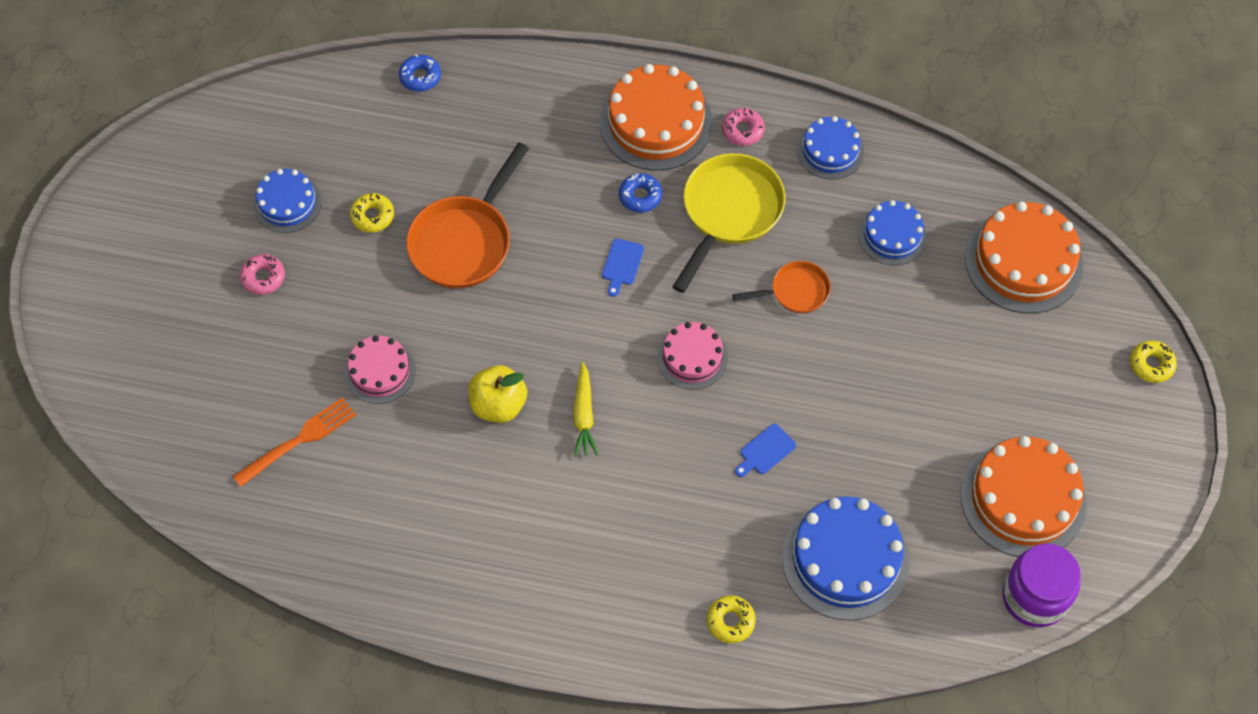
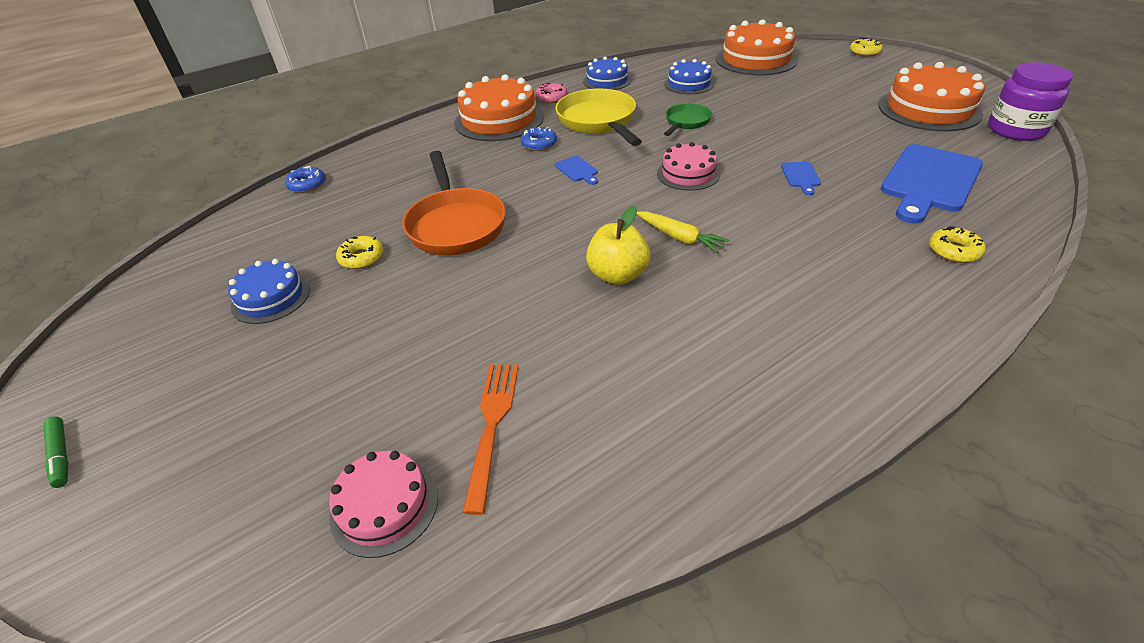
camera: 45 degrees left, 20 degrees down
pink donut [240,254,285,295] -> none
pink cake [344,336,416,404] -> pink cake moved to [329,451,438,558]
orange pan [732,261,831,313] -> green pan [664,103,712,136]
blue cake [782,496,910,621] -> blue cutting board [881,144,983,223]
none -> green marker [43,416,68,488]

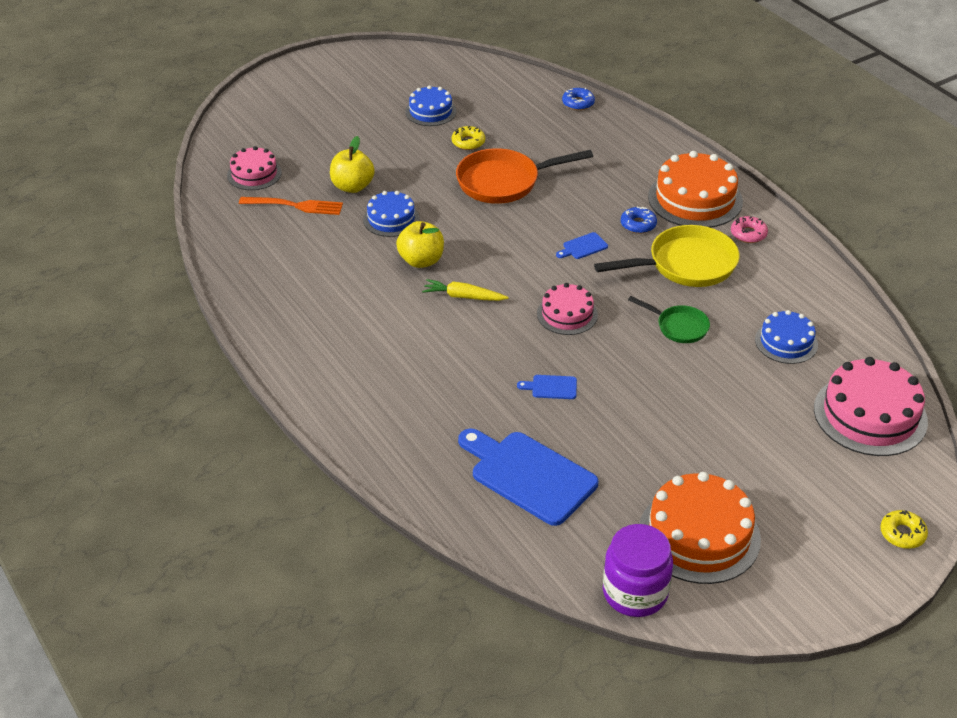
camera: 90 degrees right, 0 degrees up
green marker [43,416,68,488] -> none
blue cake [583,57,631,90] -> blue cake moved to [363,191,419,237]
yellow carrot [636,211,730,253] -> yellow carrot turned 60 degrees clockwise [422,279,509,301]
orange cake [716,19,798,75] -> pink cake [814,357,928,456]
yellow donut [929,226,986,263] -> none
none -> yellow apple [330,136,375,193]

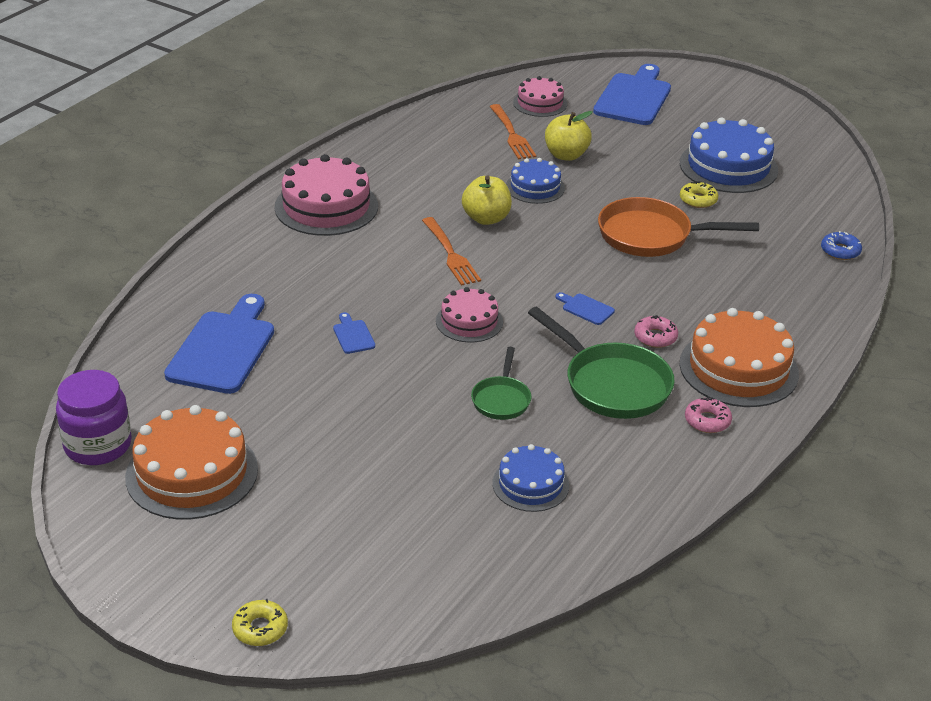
camera: 65 degrees right, 5 degrees down
blue cake [405,85,456,126] -> blue cake [680,117,778,193], size x1.70
yellow carrot [422,279,509,301] -> orange fork [422,217,481,286]
orange pan [456,148,593,204] -> orange pan turned 45 degrees counterclockwise [598,197,759,257]
yellow pan [594,225,739,287] -> green pan [528,307,675,419]
blue donut [621,207,657,234] -> pink donut [634,315,678,348]
pink cake [814,357,928,456] -> pink cake moved to [274,154,378,236]
none -> blue cutting board [593,64,671,125]

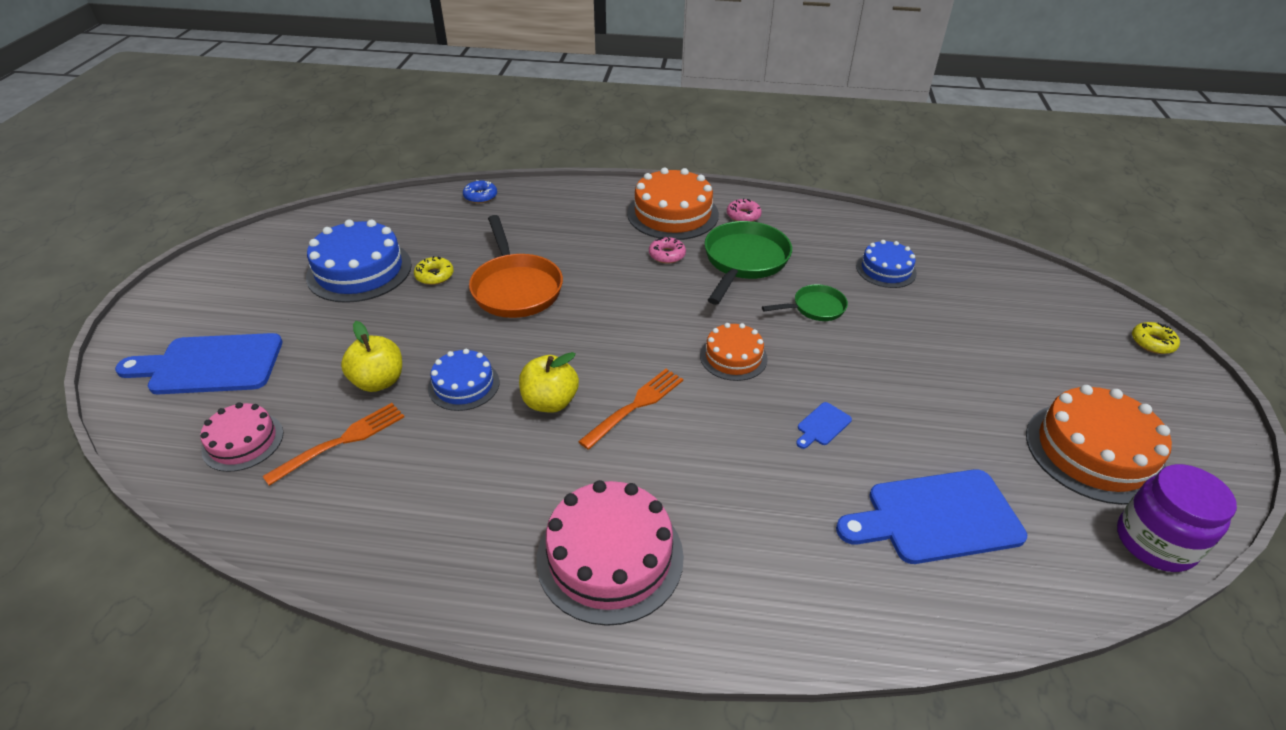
camera: 115 degrees left, 5 degrees up
pink cake [436,287,503,343] -> orange cake [700,323,768,381]
blue cutting board [556,292,615,325] -> none

